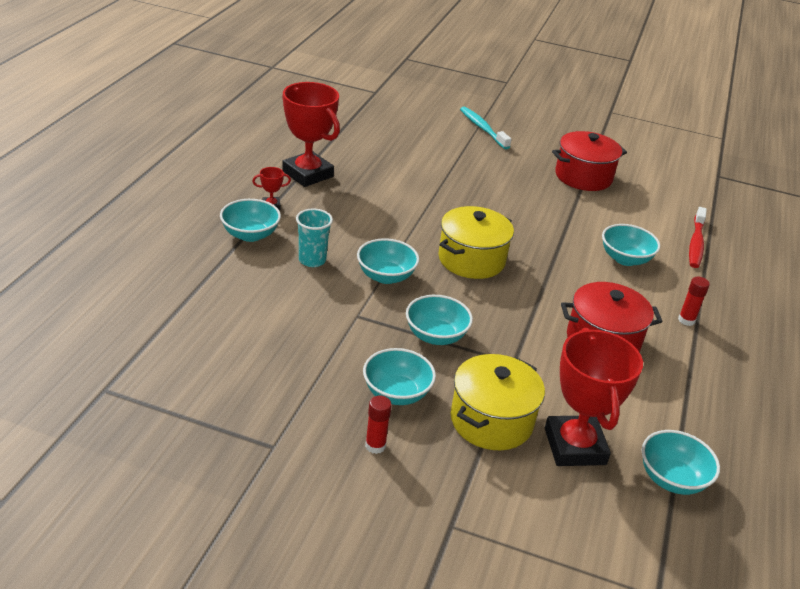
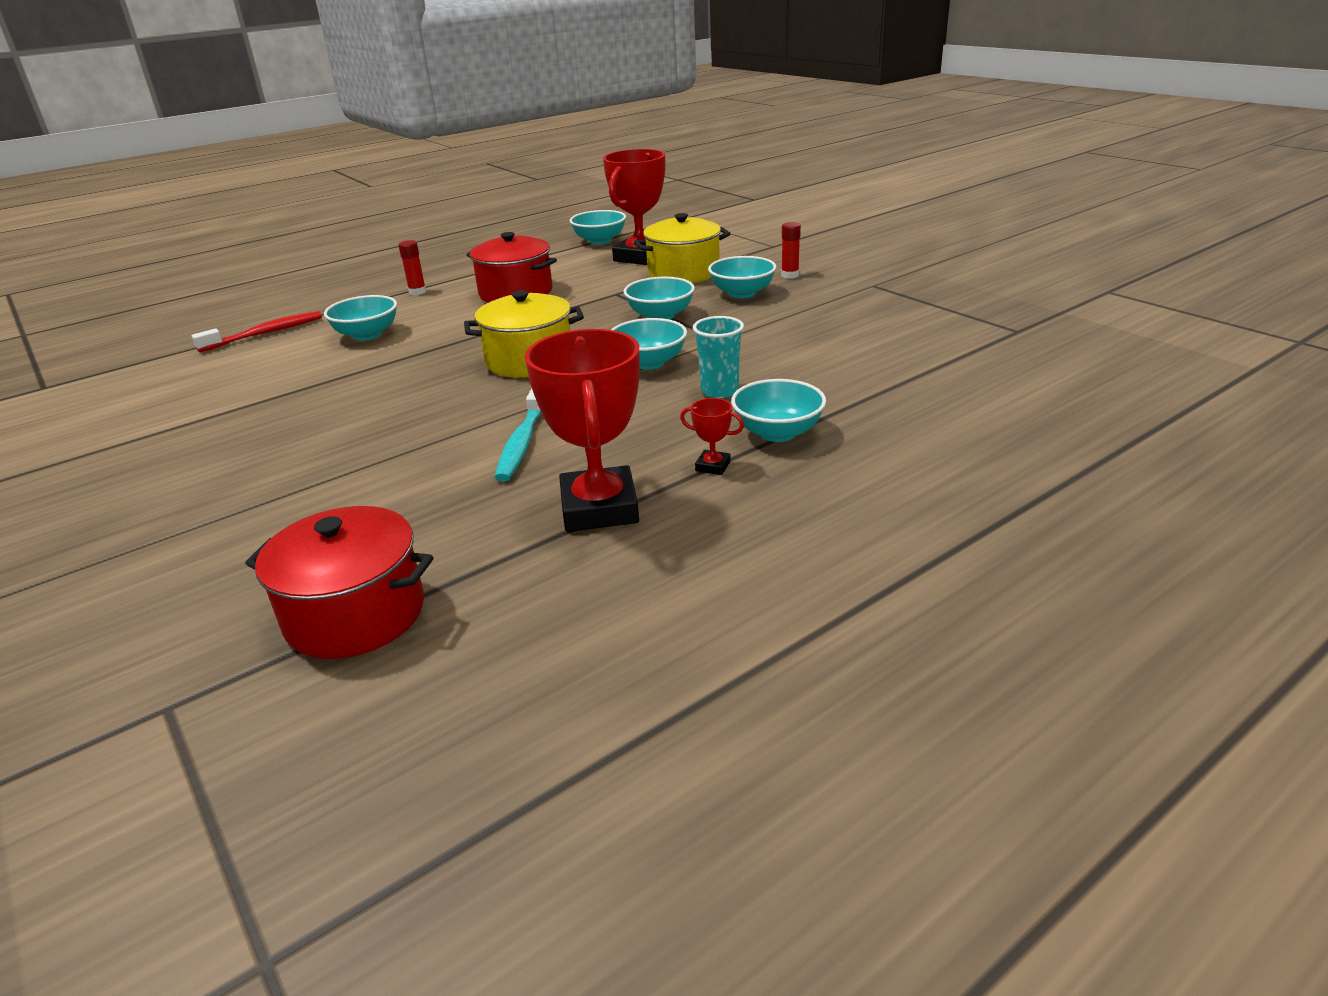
camera: 140 degrees left, 5 degrees down
turquoise toothbrush [460,107,511,149] -> turquoise toothbrush moved to [494,388,541,481]
red pot [552,131,627,191] -> red pot moved to [245,506,433,659]

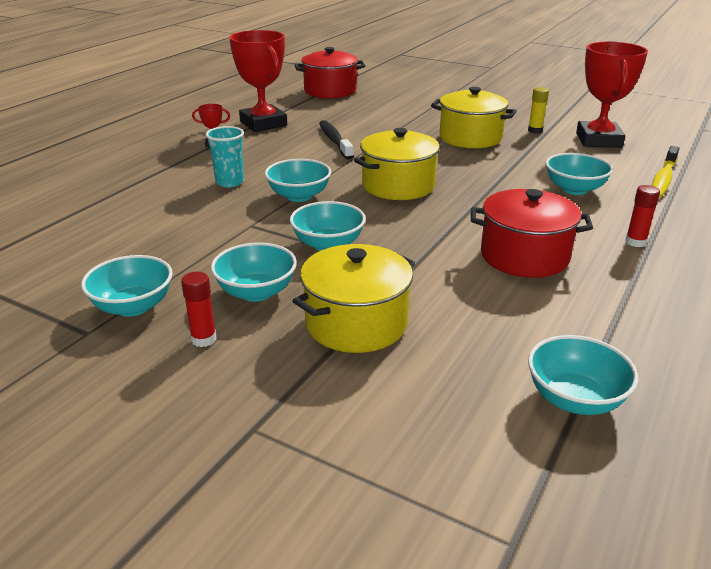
camera: 155 degrees right, 0 degrees up
red toothbrush [191,311,322,352] -> yellow toothbrush [652,146,679,198]
turquoise toothbrush [494,388,541,481] -> black toothbrush [319,120,354,160]
red trophy [603,149,665,265] -> red trophy moved to [576,42,648,148]
turquoise bowl [731,379,826,442] -> turquoise bowl moved to [81,255,173,317]
none -> yellow pot [431,87,517,148]
none -> yellow glue stick [528,87,549,134]

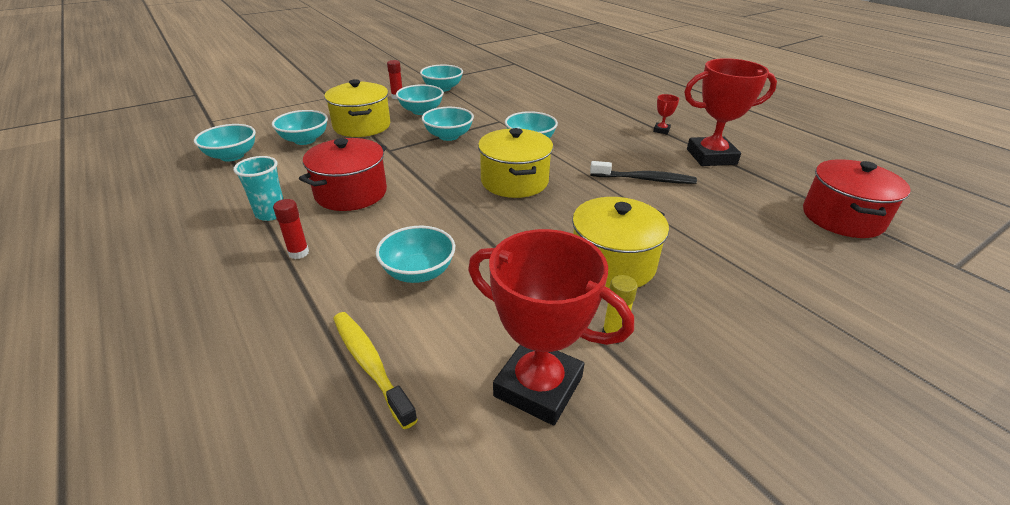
camera: 115 degrees right, 5 degrees up
turquoise cup [205,126,244,187] -> turquoise cup moved to [233,156,283,221]
none -> turquoise bowl [272,110,328,145]

